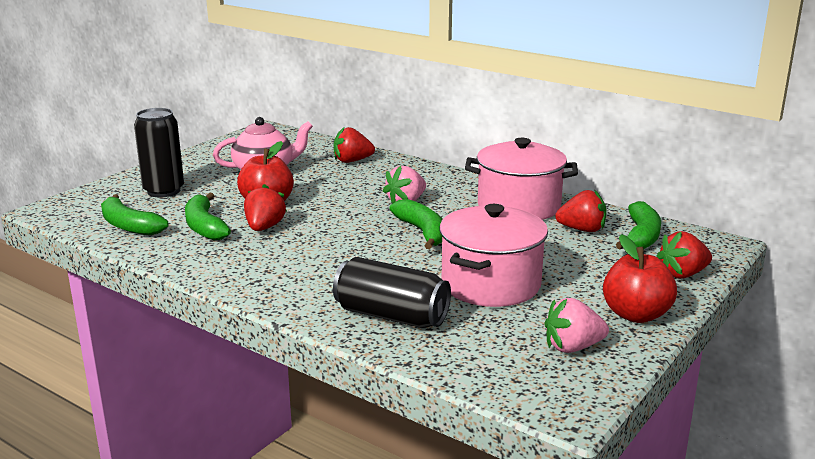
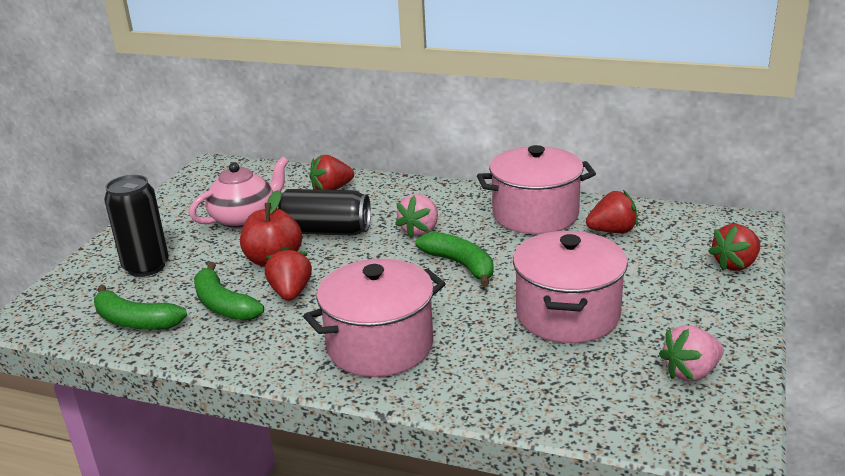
camera: 15 degrees left, 5 degrees up
black can [333,257,451,328] -> black can moved to [277,189,371,236]
red apple [603,234,677,323] -> none
green banana [616,201,661,250] -> none
none -> pink pot [303,259,446,377]

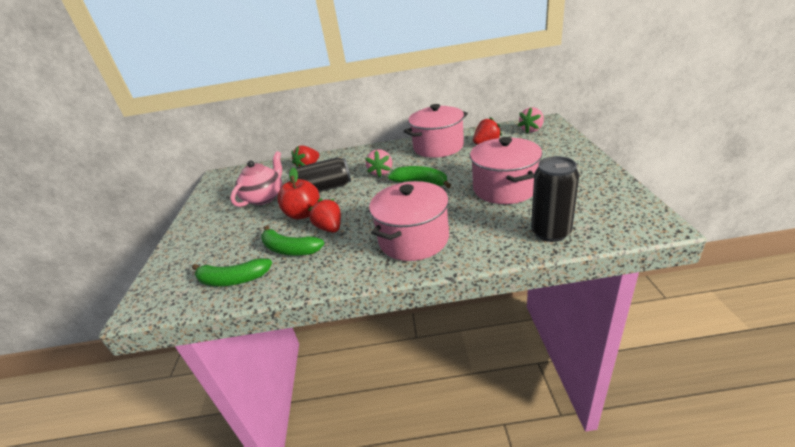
camera: 20 degrees left, 5 degrees up
black can [104,175,169,277] -> black can moved to [531,156,579,242]
pink strawberry [659,325,724,382] -> pink strawberry moved to [518,107,544,133]
red strawberry [708,224,761,271] -> none

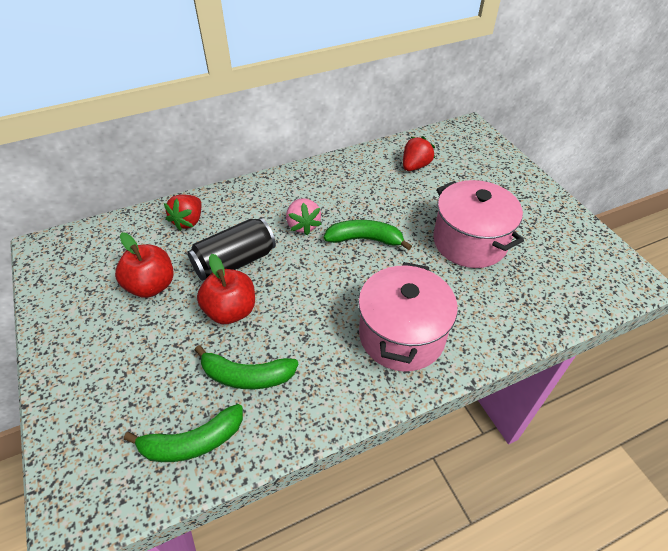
camera: 25 degrees left, 15 degrees up
pink teapot [230,151,282,207] -> red apple [115,232,174,298]
red strawberry [308,198,341,233] -> none
pink pot [404,104,468,158] -> none
pink strawberry [518,107,544,133] -> none
black can [531,156,579,242] -> none

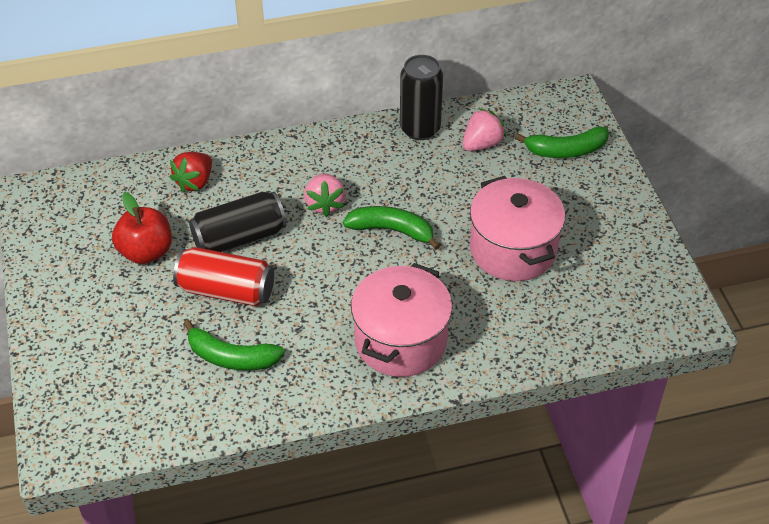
camera: 10 degrees right, 0 degrees up
green banana [124,404,243,462] -> green banana moved to [515,126,609,158]
red apple [197,254,255,324] -> red can [173,247,274,306]
red strawberry [403,136,435,171] -> pink strawberry [463,108,506,151]
none -> black can [400,55,443,140]

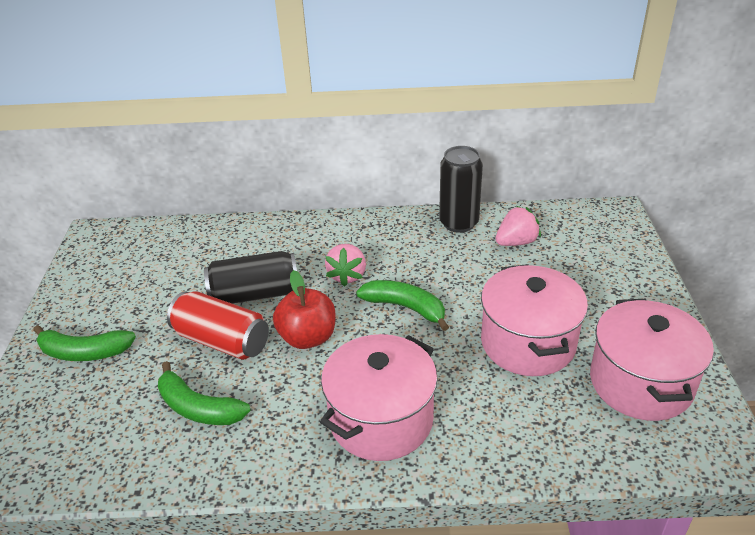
camera: 15 degrees right, 10 degrees down
red apple [112,192,172,264] -> red apple moved to [273,270,335,349]
red strawberry [169,152,212,193] -> none
green banana [515,126,609,158] -> green banana moved to [33,325,136,361]
none -> pink pot [590,299,714,421]

